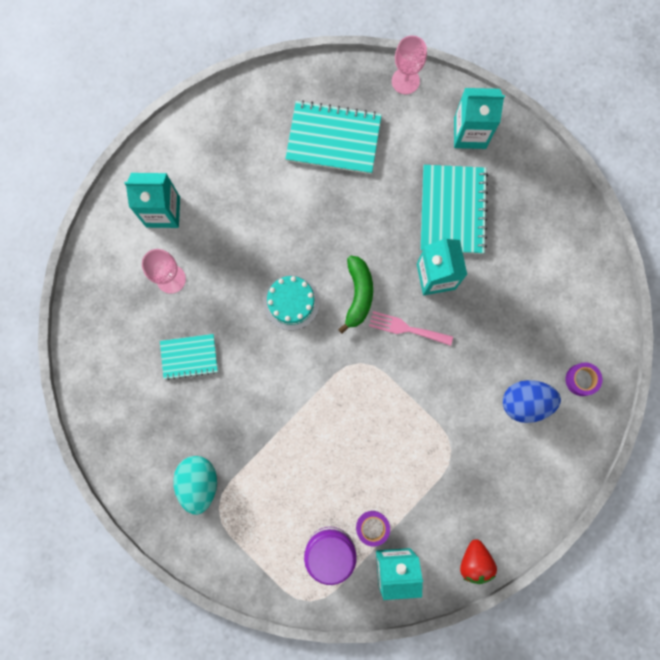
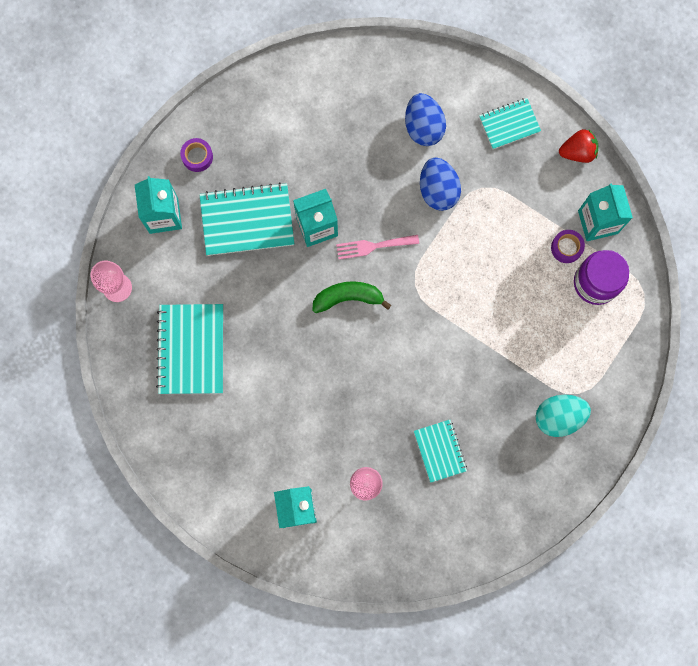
camera: 100 degrees left, 0 degrees up
turquoise cake [263,275,320,330] -> none
pink fork [369,311,453,346] -> pink fork turned 75 degrees clockwise [336,235,419,260]
purple tape [565,362,602,396] -> purple tape moved to [180,138,213,172]
none -> blue egg [420,157,461,211]
none -> turquoise notebook [479,98,541,149]

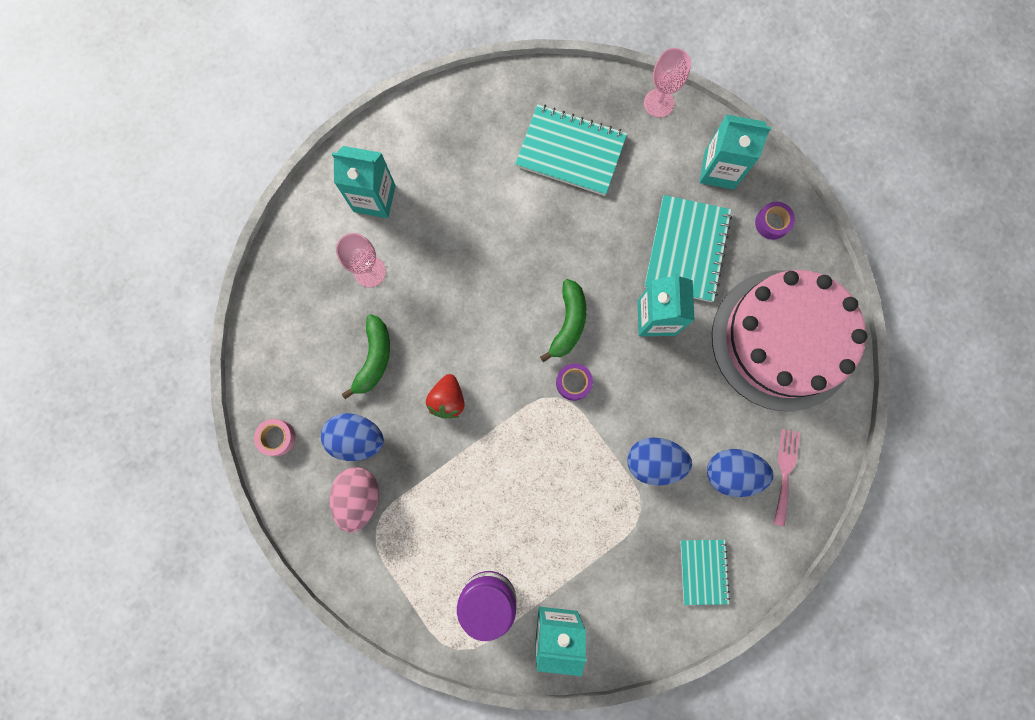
camera: 110 degrees right, 0 degrees up
pink fork [336,235,419,260] -> pink fork moved to [774,429,800,526]
turquoise notebook [414,420,467,483] -> green banana [342,314,390,399]
turquoise egg [535,395,591,437] -> pink egg [330,467,379,533]
purple tape [551,230,585,263] -> purple tape moved to [556,363,593,401]
red strawberry [559,129,598,163] -> red strawberry moved to [426,374,465,418]
none -> pink tape [254,419,296,456]
none -> blue egg [321,413,384,461]
none -> pink cake [712,270,867,411]

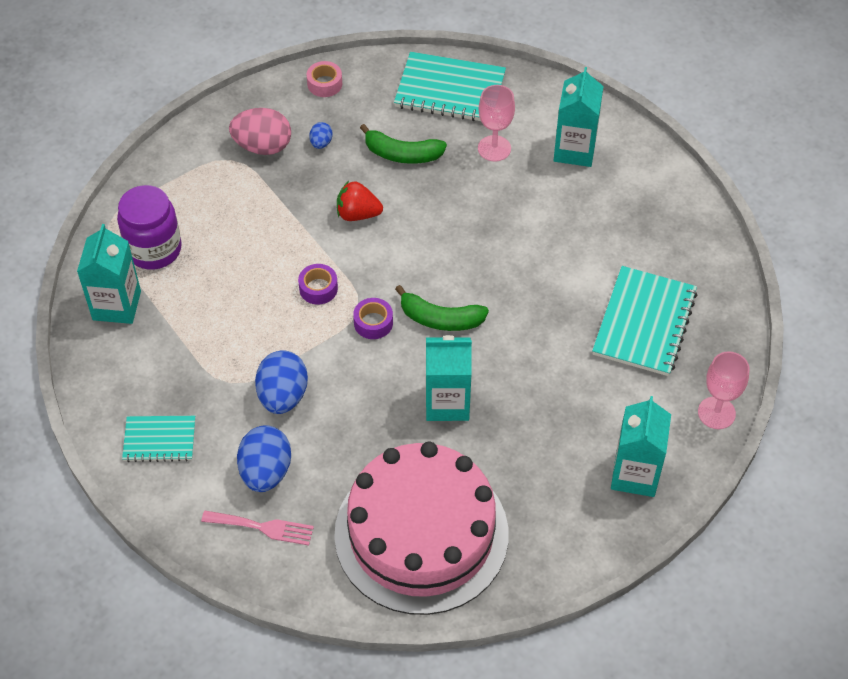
camera: 90 degrees right, 25 degrees down
blue egg [321,413,384,461] -> blue egg [309,122,333,149], size x0.50
turquoise notebook [644,195,732,302] -> turquoise notebook moved to [394,52,506,121]
purple tape [755,202,795,240] -> purple tape moved to [298,264,338,305]

